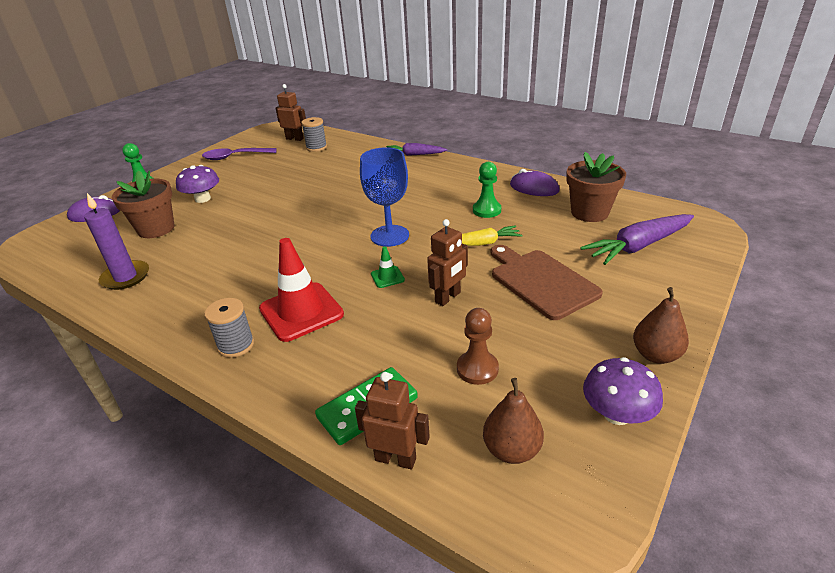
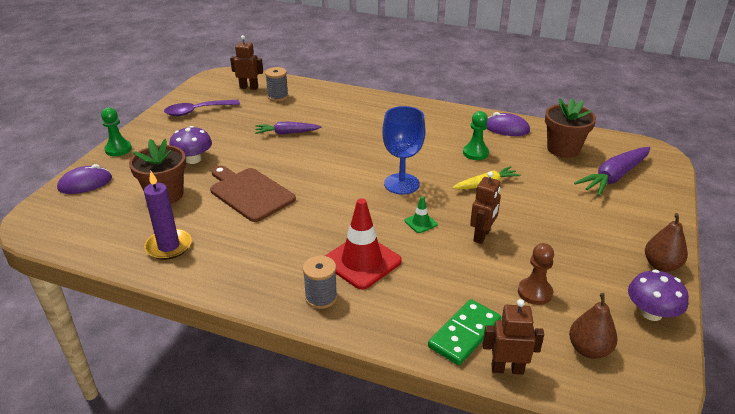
camera: 15 degrees left, 0 degrees up
purple carrot [386,143,447,156] -> purple carrot moved to [255,121,321,135]
brown cutting board [491,245,603,320] -> brown cutting board moved to [210,166,296,222]

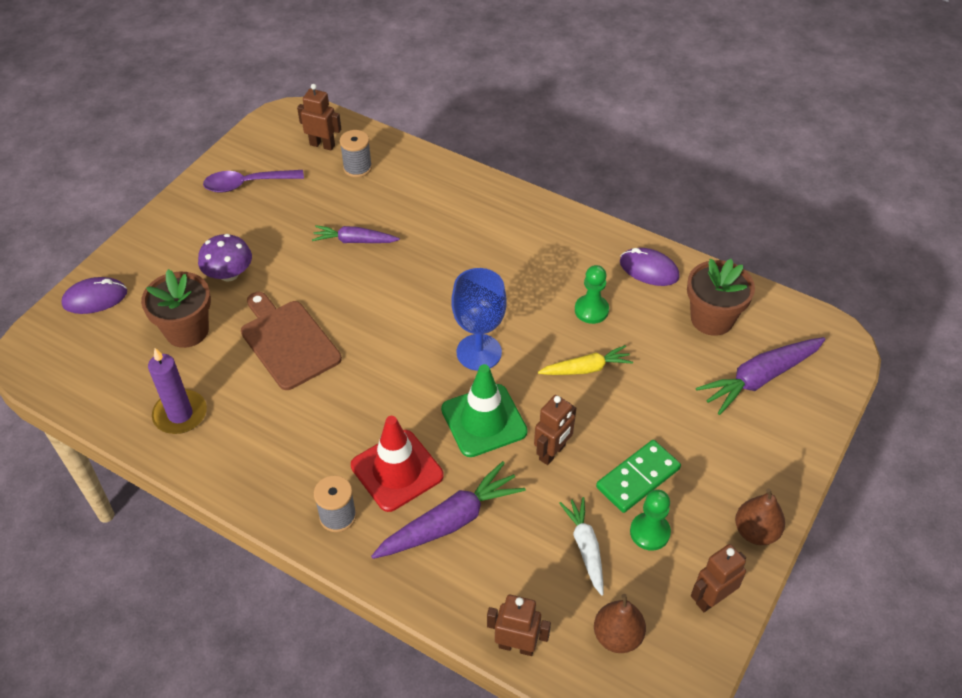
camera: 10 degrees right, 15 degrees up
green pawn [101,107,132,156] -> green pawn moved to [630,490,671,551]
green traffic cone [405,196,437,233] -> green traffic cone [441,364,528,457], size x2.22
green domino [428,299,501,365] -> green domino moved to [596,440,681,513]
brown pawn [518,243,554,305] -> white carrot [559,497,603,596]
purple mushroom [628,270,689,321] -> brown robot [691,544,746,612]
none -> purple carrot [371,461,526,559]

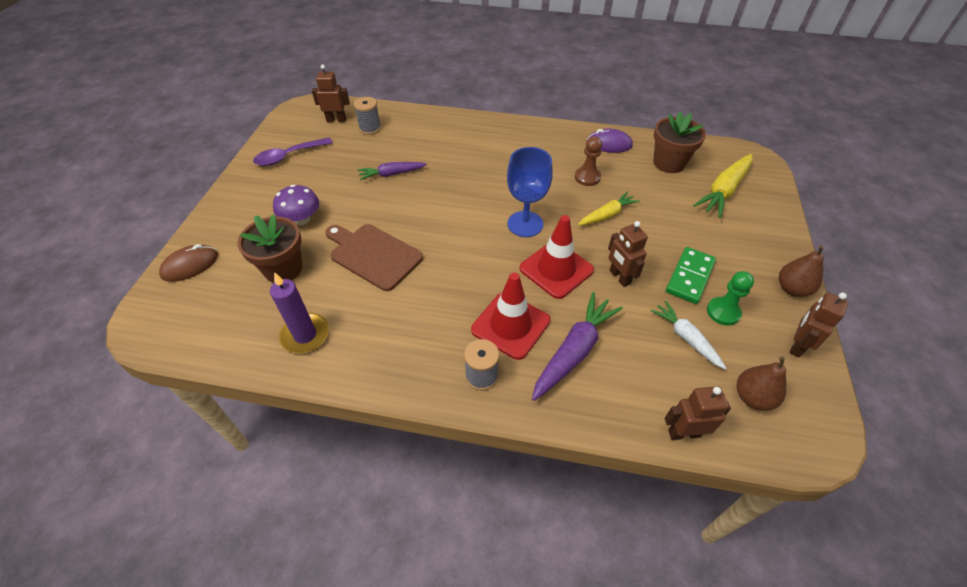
camera: 20 degrees left, 0 degrees up
purple mouse [61,277,127,314] -> brown mouse [159,244,218,282]
green traffic cone [441,364,528,457] -> red traffic cone [520,215,594,299]
brown robot [534,395,576,465] -> brown robot turned 135 degrees clockwise [608,221,648,287]
green pawn [575,265,609,324] -> brown pawn [575,136,602,186]
purple carrot [696,337,826,415] -> yellow carrot [693,154,752,218]

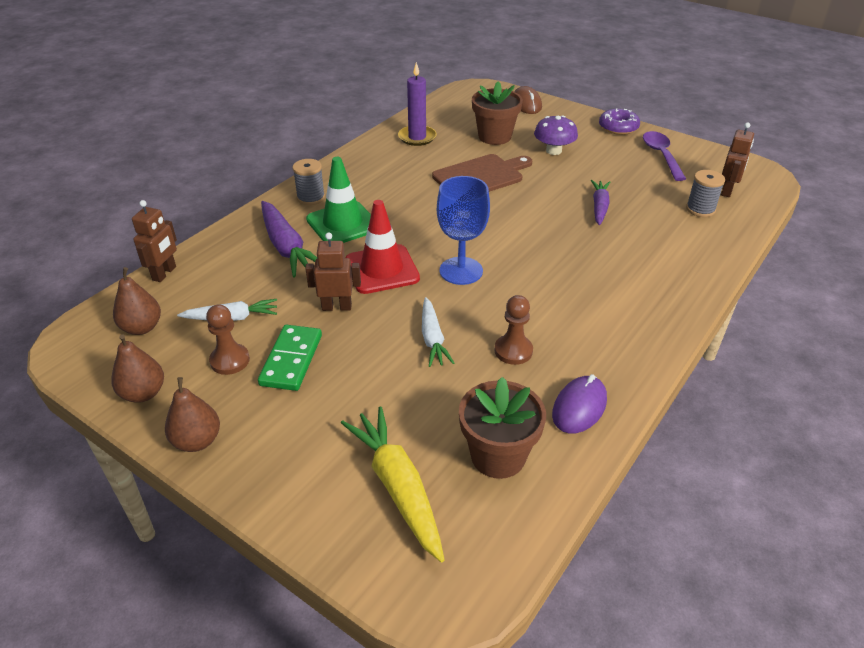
camera: 115 degrees right, 10 degrees down
red traffic cone [471,273,550,360] -> green traffic cone [306,157,371,243]
yellow carrot [578,191,640,226] -> white carrot [422,297,454,367]
green domino [666,247,716,304] -> green domino turned 45 degrees clockwise [258,325,322,391]
green pawn [707,271,754,326] -> brown pawn [206,304,250,375]
brown robot [789,292,849,358] -> brown pear [111,334,164,403]
none -> purple donut [599,108,640,135]

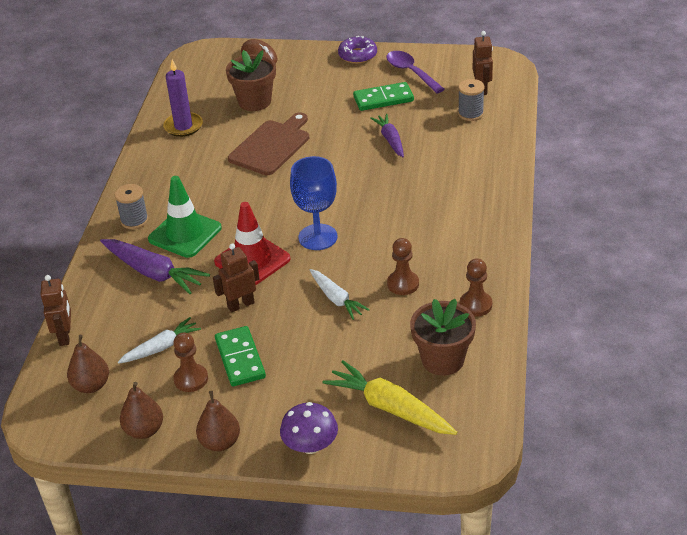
camera: 25 degrees left, 0 degrees up
purple mushroom [534,115,578,155] -> purple mushroom moved to [280,402,338,454]
purple mouse [552,374,607,433] -> brown pawn [460,258,492,317]
none -> green domino [353,82,414,111]

